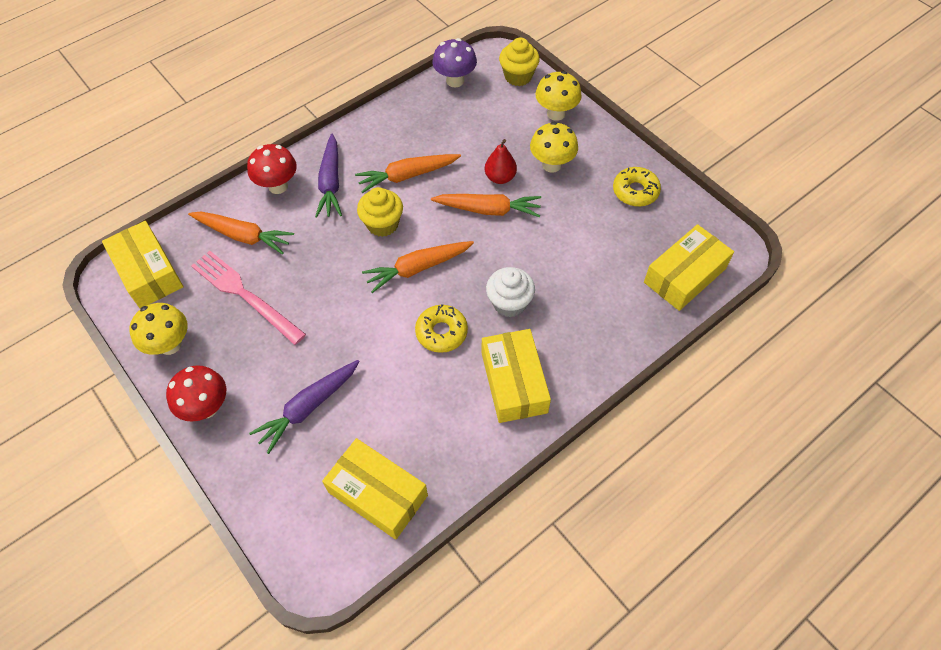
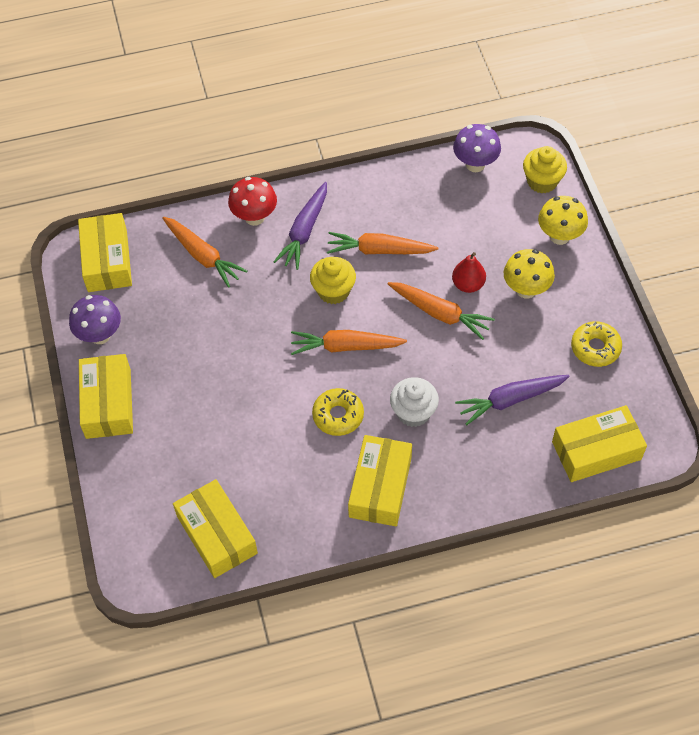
camera: 25 degrees right, 0 degrees up
yellow mushroom [129,303,188,355] -> purple mushroom [69,295,121,344]
red mushroom [166,365,226,422] -> yellow box [79,354,133,439]
pink fork [191,251,306,345] -> none
purple carrot [249,360,360,454] -> purple carrot moved to [455,375,570,425]

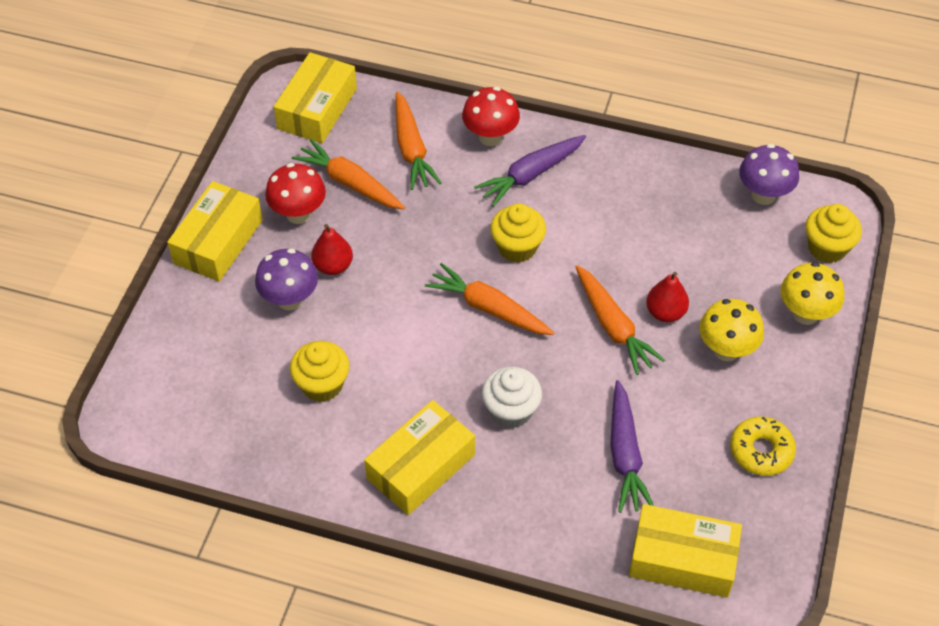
camera: 30 degrees right, 5 degrees down
purple mushroom [69,295,121,344] -> purple mushroom moved to [255,249,318,311]
yellow box [173,479,258,578] -> none
yellow donut [312,388,364,436] -> none
orange carrot [327,232,438,254] -> orange carrot moved to [292,139,405,210]
purple carrot [455,375,570,425] -> purple carrot turned 105 degrees counterclockwise [610,380,654,513]
none -> red mushroom [265,163,326,224]
none -> yellow cupcake [290,341,349,402]
none -> red pear [311,224,353,275]

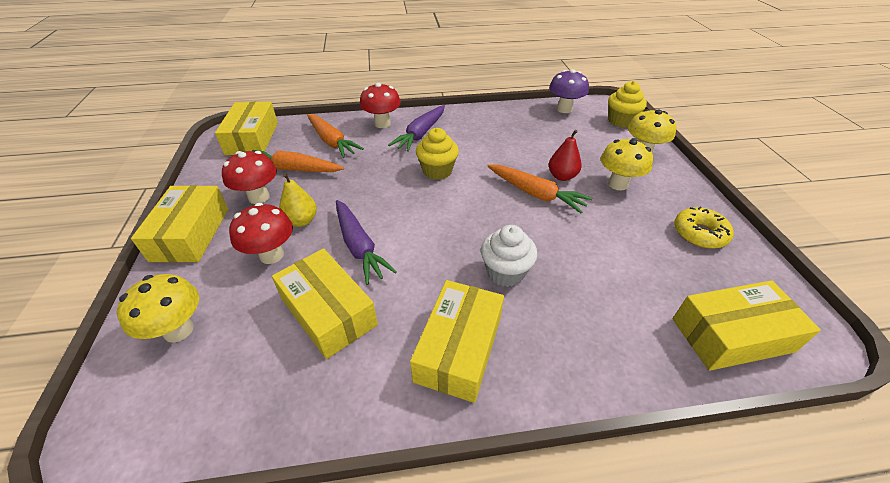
camera: 25 degrees left, 10 degrees down
purple mushroom [255,249,318,311] -> red mushroom [229,203,293,264]
yellow cupcake [290,341,349,402] -> yellow box [272,248,378,359]
red pear [311,224,353,275] -> yellow pear [279,173,317,227]
orange carrot [425,263,554,335] -> none
purple carrot [610,380,654,513] -> purple carrot moved to [336,200,397,285]
none -> yellow mushroom [117,274,199,343]

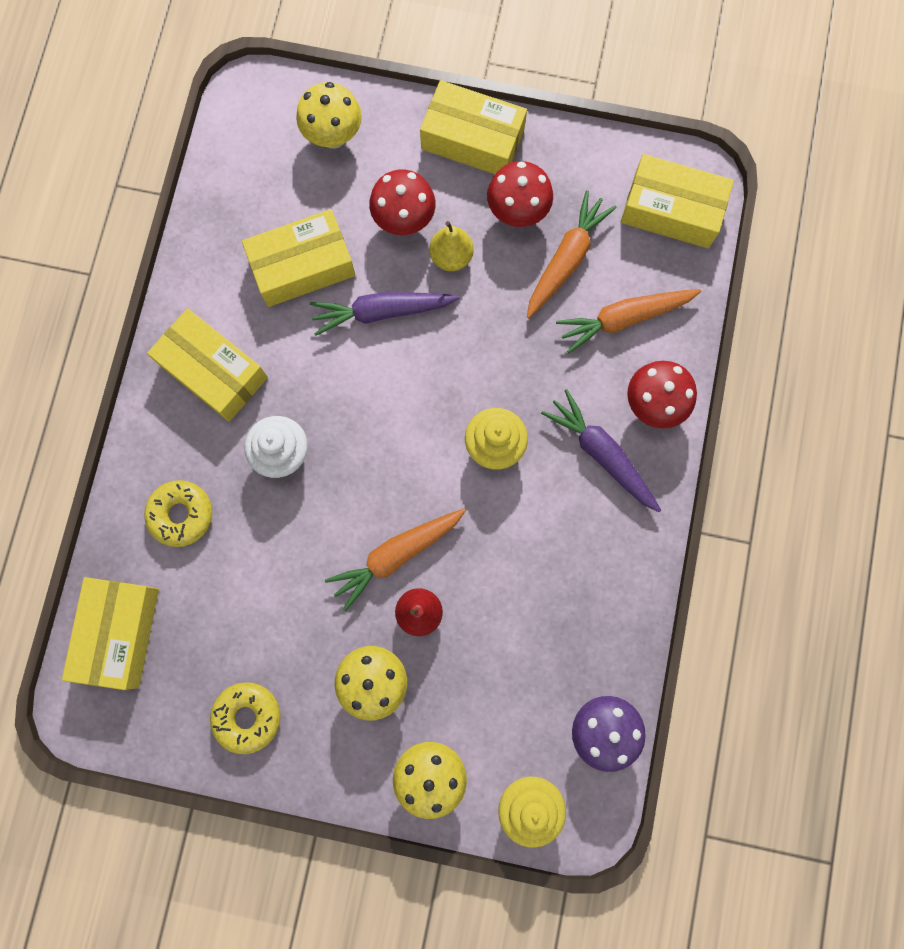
camera: 110 degrees right, 35 degrees up
none -> yellow donut [144,480,212,547]

